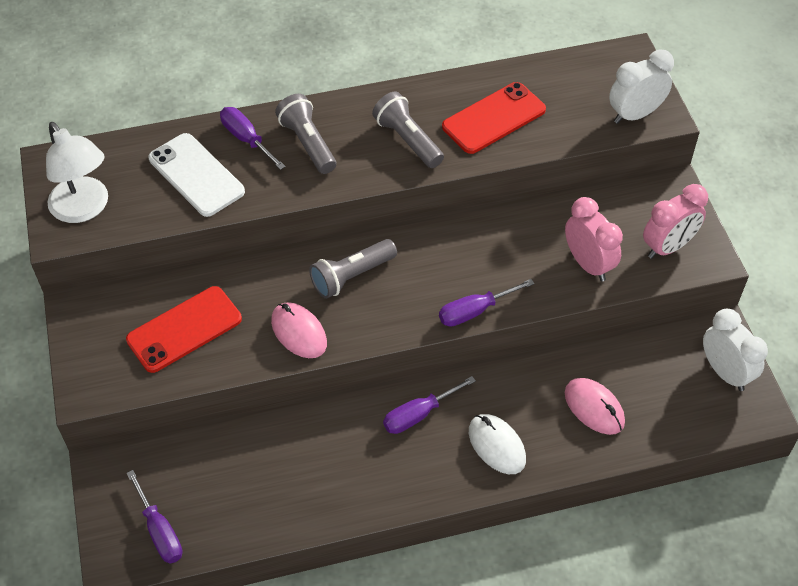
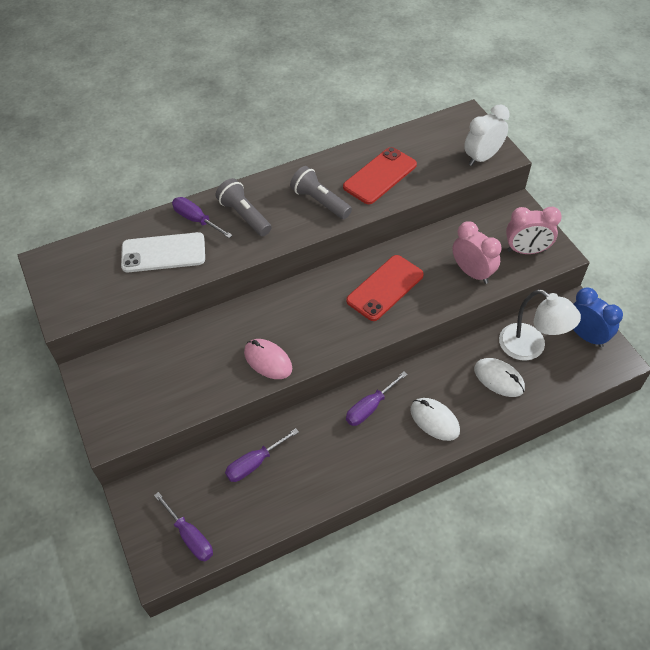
camera: 10 degrees left, 0 degrees up
white lamp [46,122,108,223] -> white lamp moved to [499,289,581,361]
red phone [126,286,242,373] -> red phone moved to [346,255,424,321]
white phone [148,133,245,217] -> white phone turned 45 degrees counterclockwise [121,232,205,272]
grey flashlight [309,239,397,299] -> none
purple screwdriver [439,279,534,327] -> purple screwdriver moved to [225,428,299,482]
pink mouse [565,378,625,435] -> white mouse [474,358,525,397]
pink clock [643,184,708,259] -> pink clock turned 45 degrees clockwise [506,207,562,254]
white clock [703,309,768,391] -> blue clock [573,288,623,348]

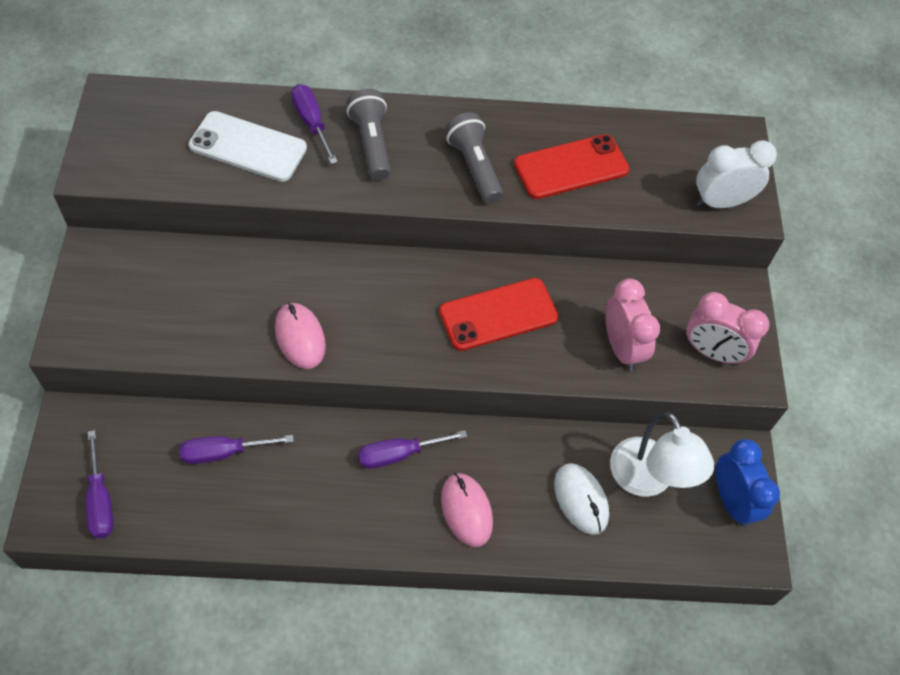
camera: 20 degrees right, 5 degrees up
white mouse [410,398,460,441] -> pink mouse [441,473,493,547]

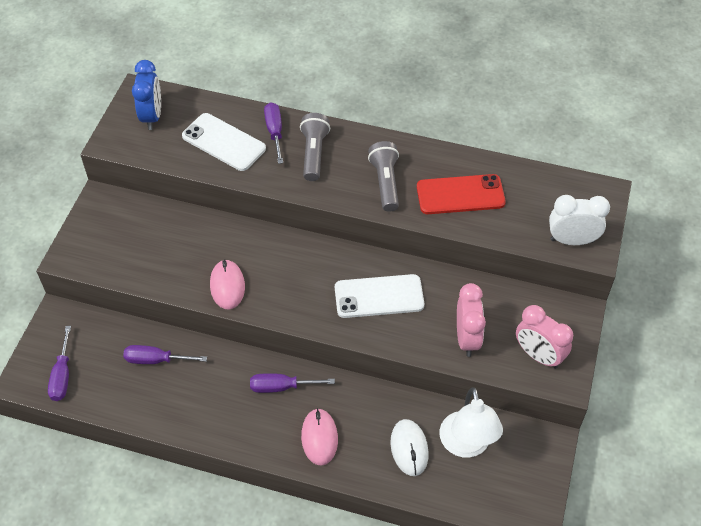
camera: 20 degrees right, 5 degrees down
red phone [439,278,558,351] -> white phone [335,274,424,318]
blue clock [716,439,780,527] -> blue clock moved to [132,60,161,130]

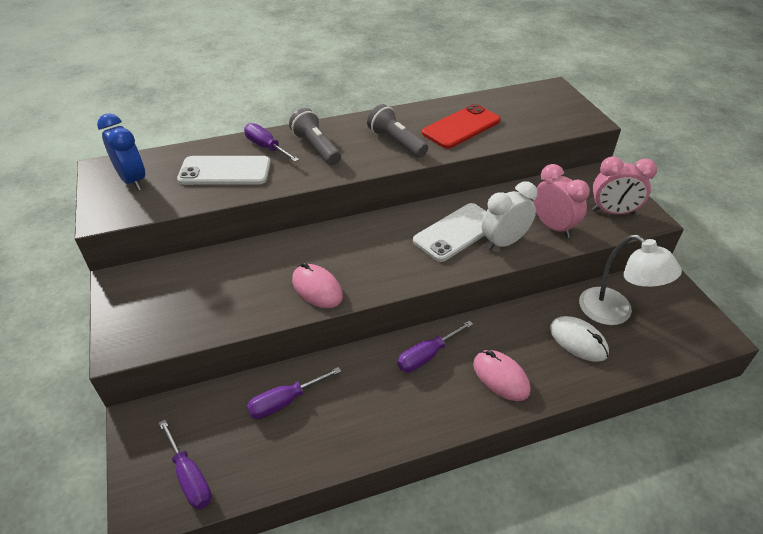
camera: 35 degrees left, 10 degrees down
white clock [549,195,610,245] -> white clock moved to [482,181,538,251]

